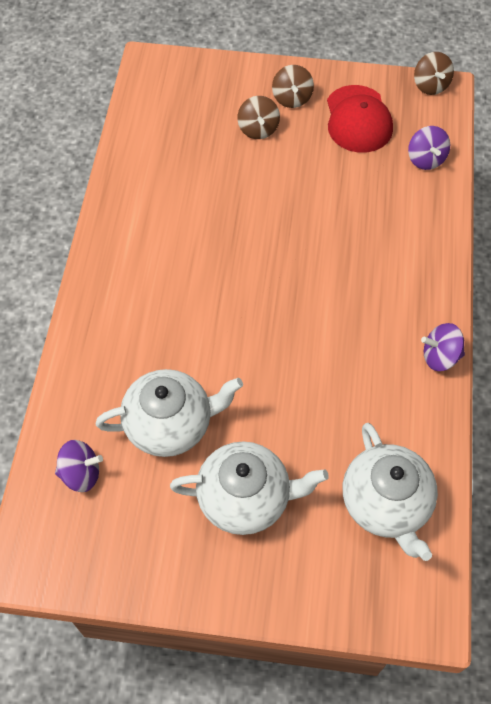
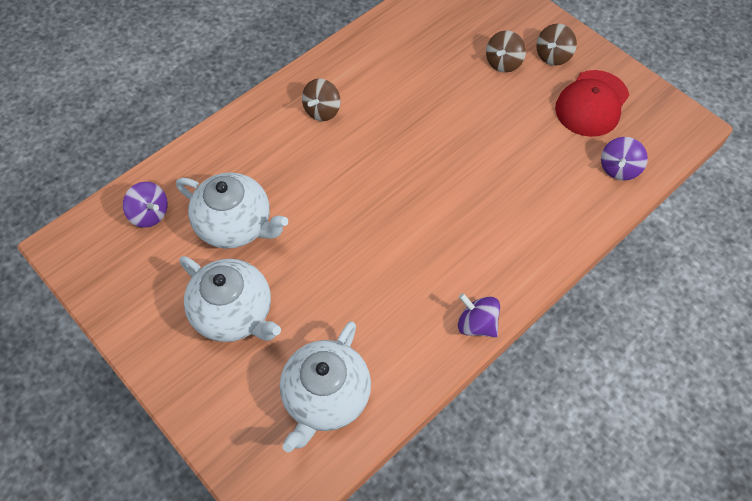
camera: 40 degrees right, 0 degrees up
brown spinning top [414,52,454,95] -> brown spinning top moved to [302,79,341,121]

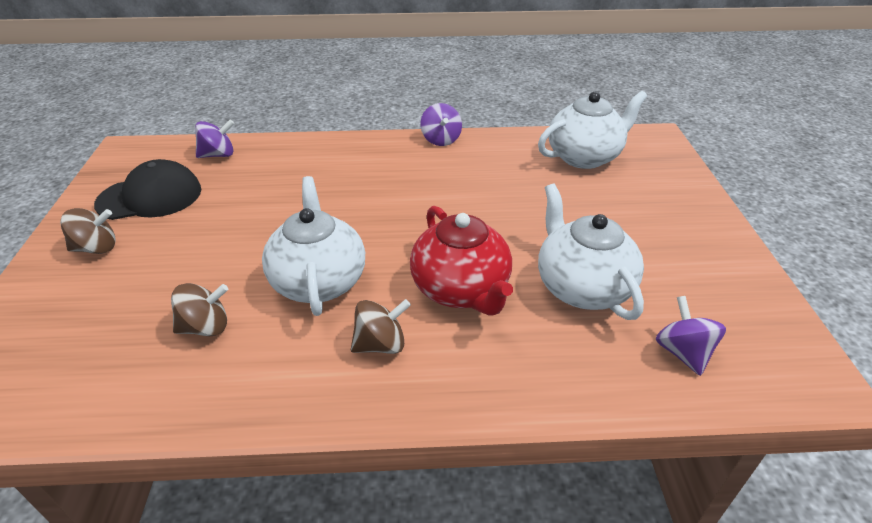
camera: 140 degrees left, 20 degrees down
white teapot [180,256,281,342] -> white teapot moved to [262,176,365,316]
brown spinning top [486,30,526,73] -> brown spinning top moved to [171,283,228,336]
red cap [555,70,629,137] -> black cap [94,159,201,220]
none -> red teapot [410,206,513,316]

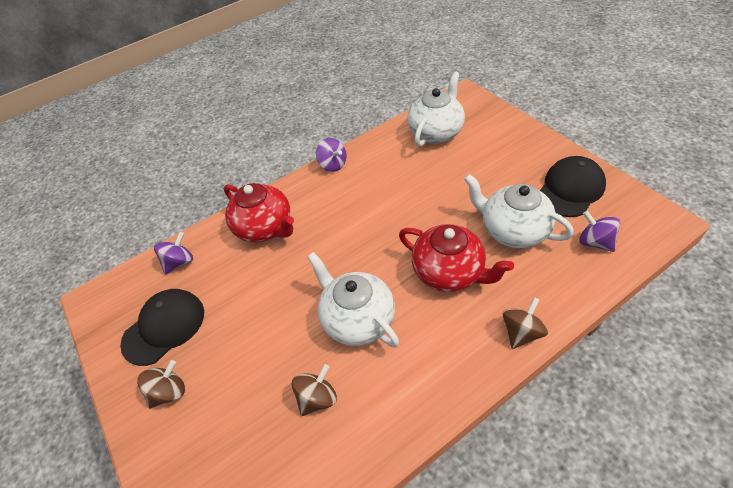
camera: 25 degrees left, 10 degrees up
brown spinning top [351,299,411,354] -> brown spinning top moved to [502,297,548,349]
none -> red teapot [224,183,294,243]
none -> black cap [540,156,606,217]

